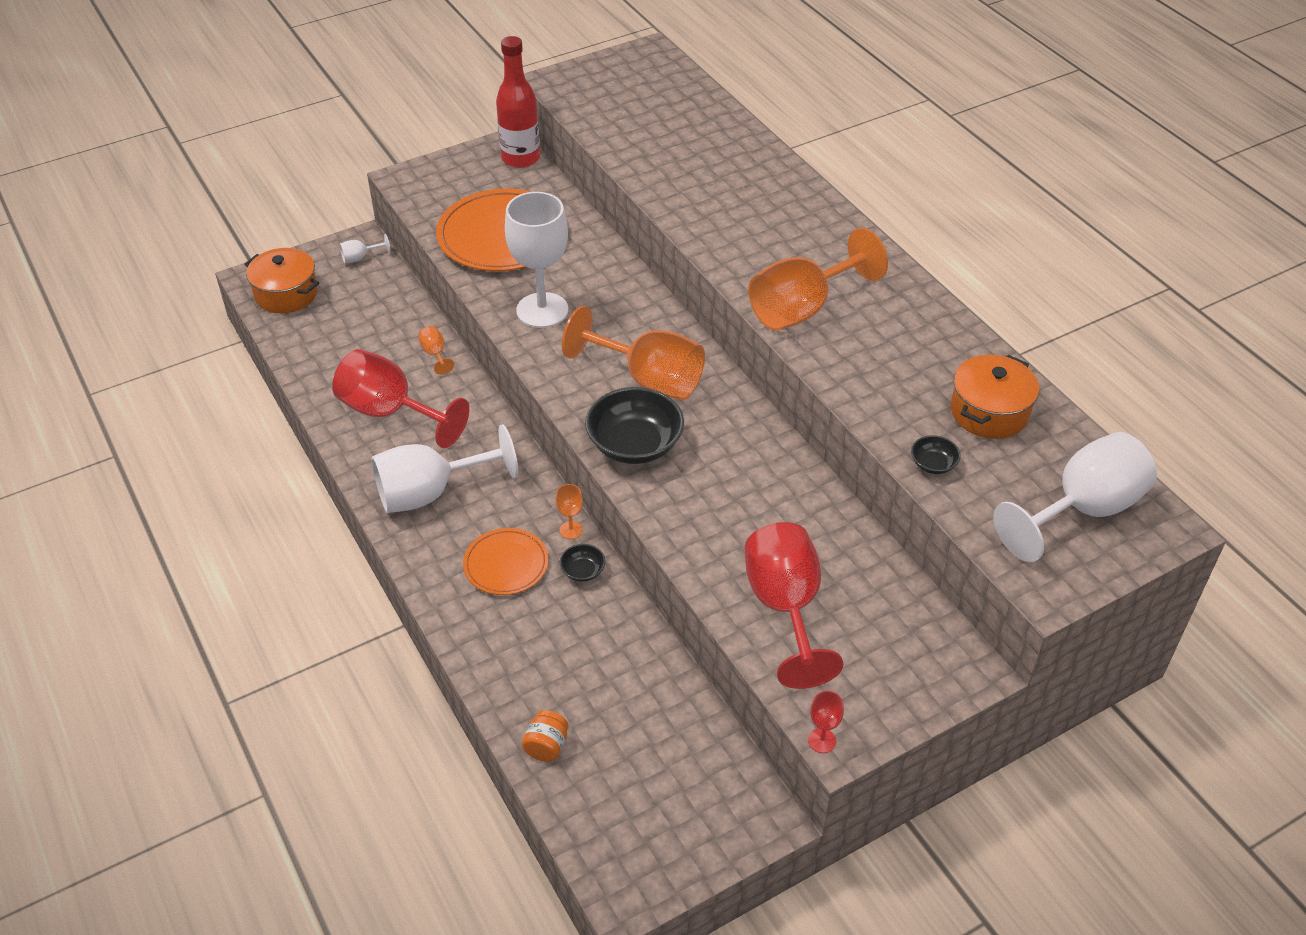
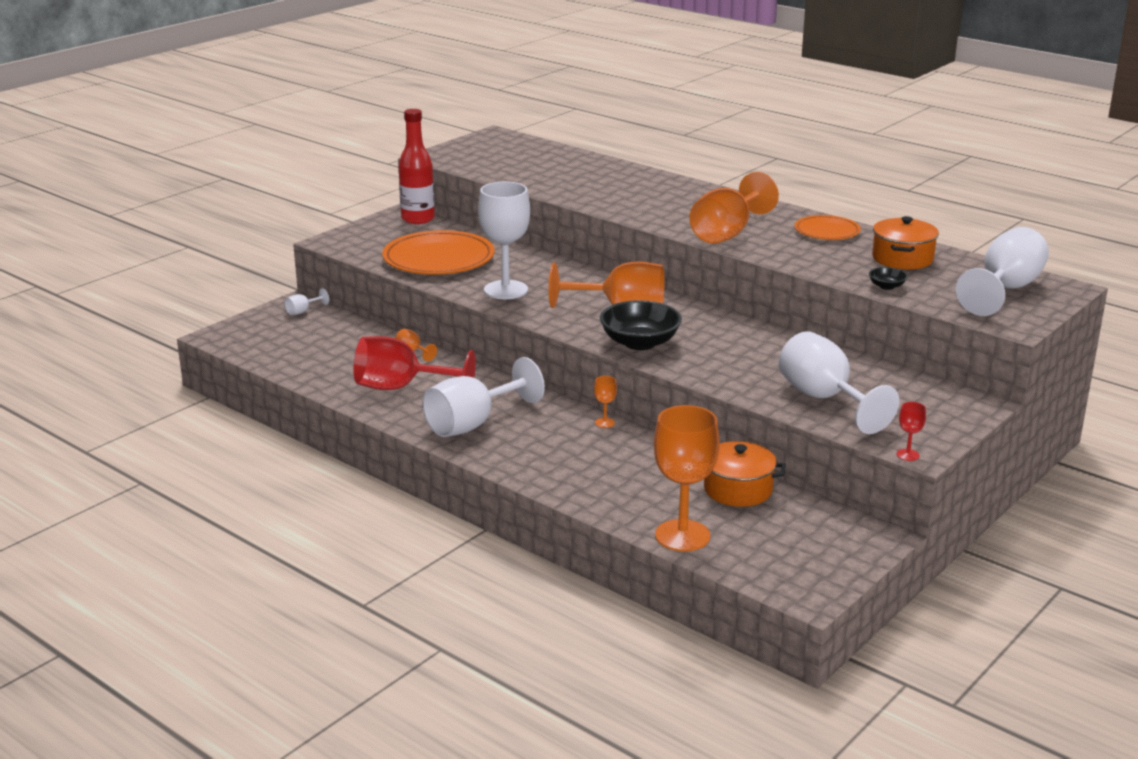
camera: 20 degrees left, 20 degrees down
orange pot [245,248,319,313] -> orange pot moved to [704,441,786,507]
orange plate [463,528,549,595] -> orange plate moved to [795,215,861,240]
orange jar [522,710,568,762] -> orange goblet [654,405,720,551]
black bowl [560,544,605,582] -> none
red goblet [745,522,843,689] -> white goblet [779,331,899,434]

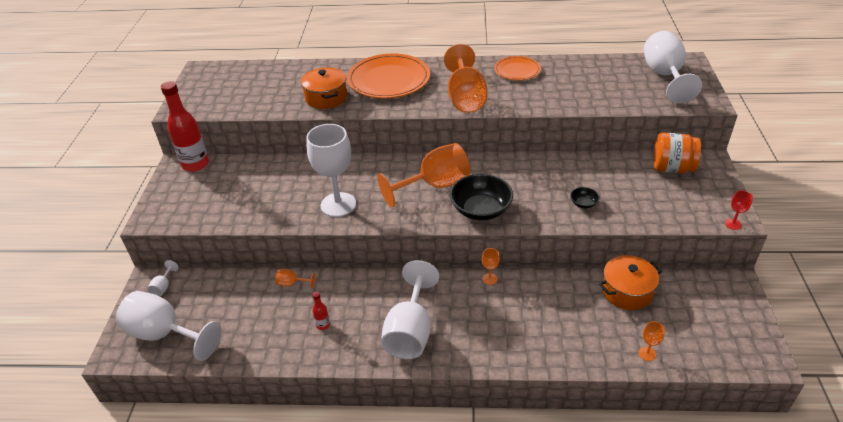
camera: 35 degrees left, 15 degrees up
red goblet [353,336,476,390] -> red bottle [312,292,330,330]
orange plate [382,230,495,275] -> orange plate moved to [347,54,430,99]
orange goblet [654,405,720,551] -> orange goblet [639,321,665,361], size x0.41
white goblet [779,331,899,434] -> white goblet moved to [116,291,222,361]
black bowl [869,267,908,290] -> black bowl moved to [570,187,600,208]
orange pot [872,216,939,269] -> orange pot moved to [301,67,347,109]
none -> orange jar [653,133,701,173]

